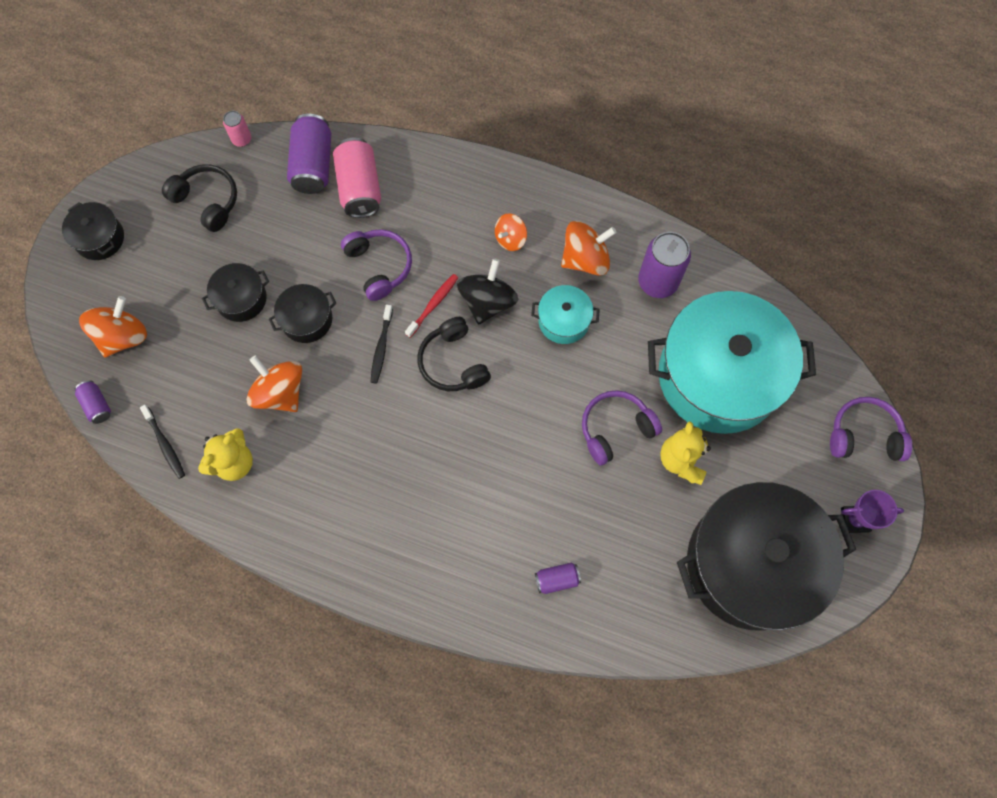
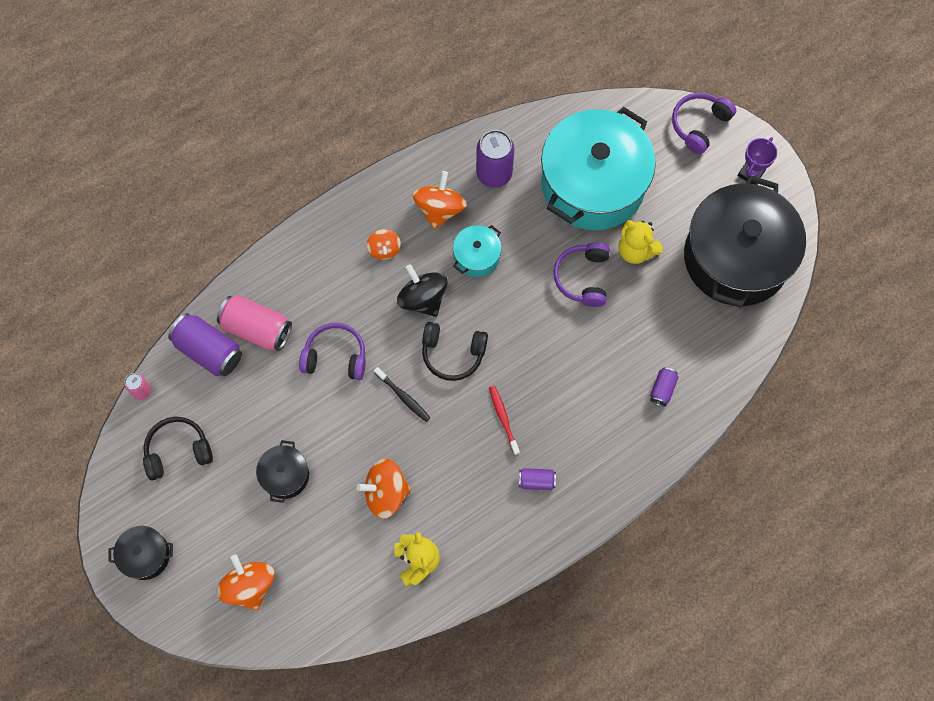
camera: 55 degrees left, 0 degrees up
purple can [75,380,111,424] -> purple can moved to [519,468,556,490]
black toothbrush [140,405,185,479] -> none
black pot [269,284,337,343] -> none
red toothbrush [405,274,458,338] -> red toothbrush moved to [489,386,520,455]

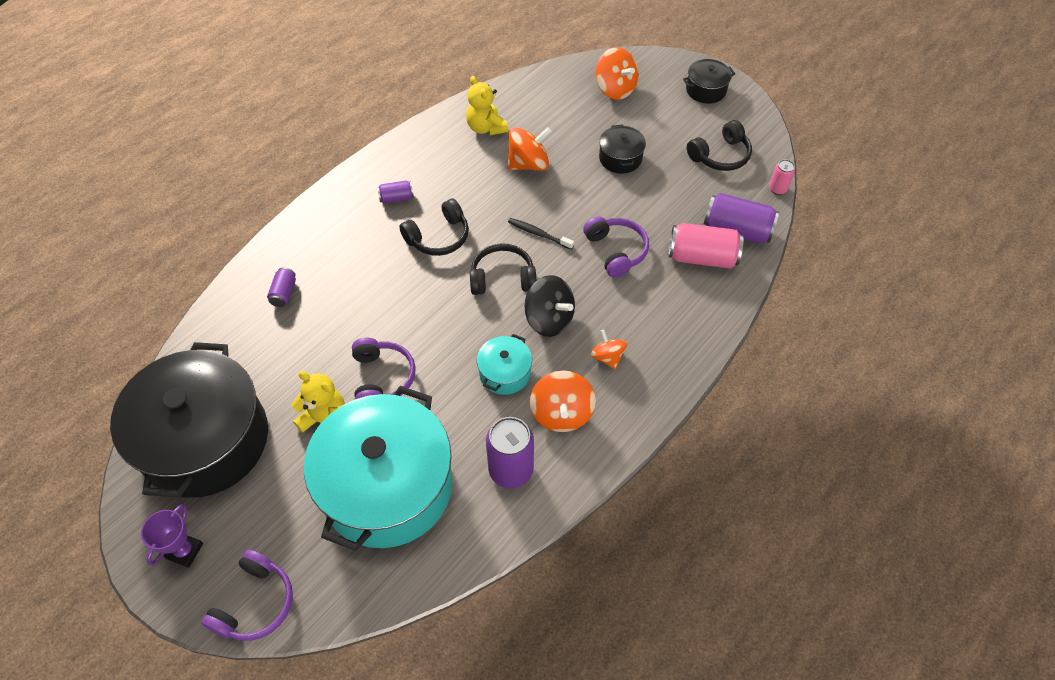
camera: 165 degrees right, 15 degrees down
purple headphones [299,323,366,380] -> purple headphones turned 105 degrees counterclockwise [583,217,649,278]
red toothbrush [489,386,520,455] -> black headphones [399,199,469,256]

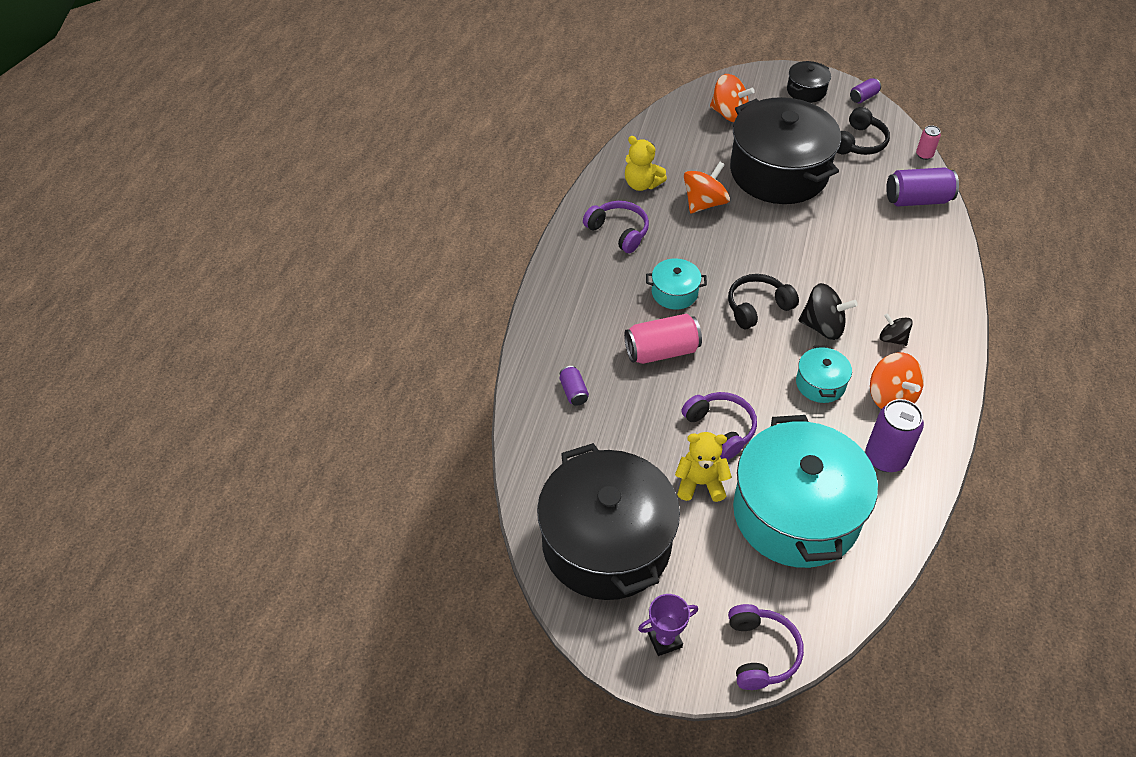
camera: 25 degrees left, 5 degrees down
purple trophy [141,504,203,568] -> purple trophy turned 75 degrees clockwise [638,594,698,656]
purple can [377,180,414,204] -> purple can moved to [850,78,881,103]
black headphones [399,199,469,256] -> turquoise pot [646,258,707,310]
black toothbrush [508,218,574,249] -> none
purple headphones [583,217,649,278] -> purple headphones moved to [583,201,649,253]
orange spinning top [590,330,627,369] -> black spinning top [880,313,913,346]
black pot [599,124,646,173] -> black pot [730,97,841,204], size x2.33
pink can [668,223,744,269] -> pink can moved to [624,313,702,364]

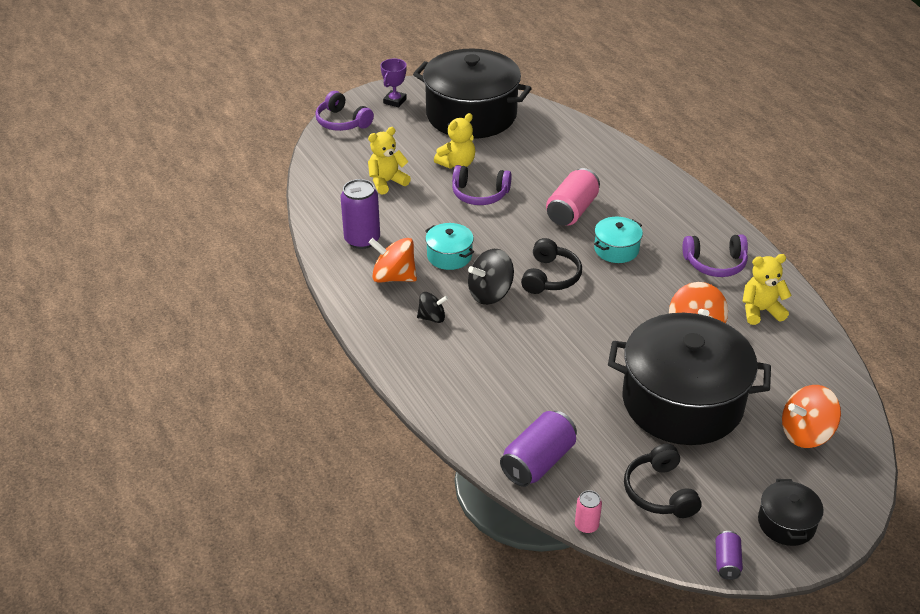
camera: 135 degrees right, 10 degrees down
purple can [560,366,589,406] -> none
turquoise pot [733,415,878,568] -> yellow teddy bear [368,127,411,195]

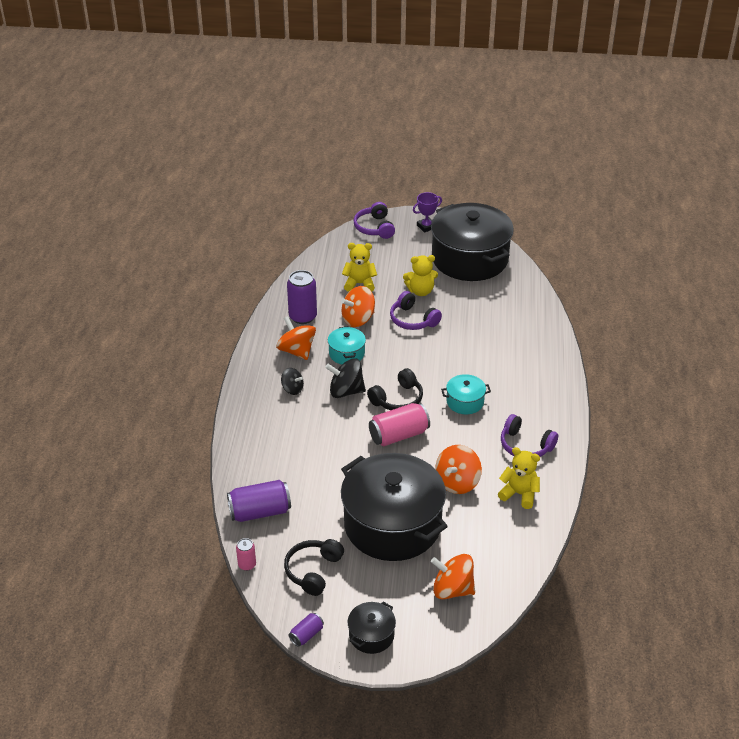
camera: 35 degrees right, 0 degrees up
pink can [546,168,600,226] -> pink can moved to [369,403,430,446]
none -> orange spinning top [341,286,375,327]

